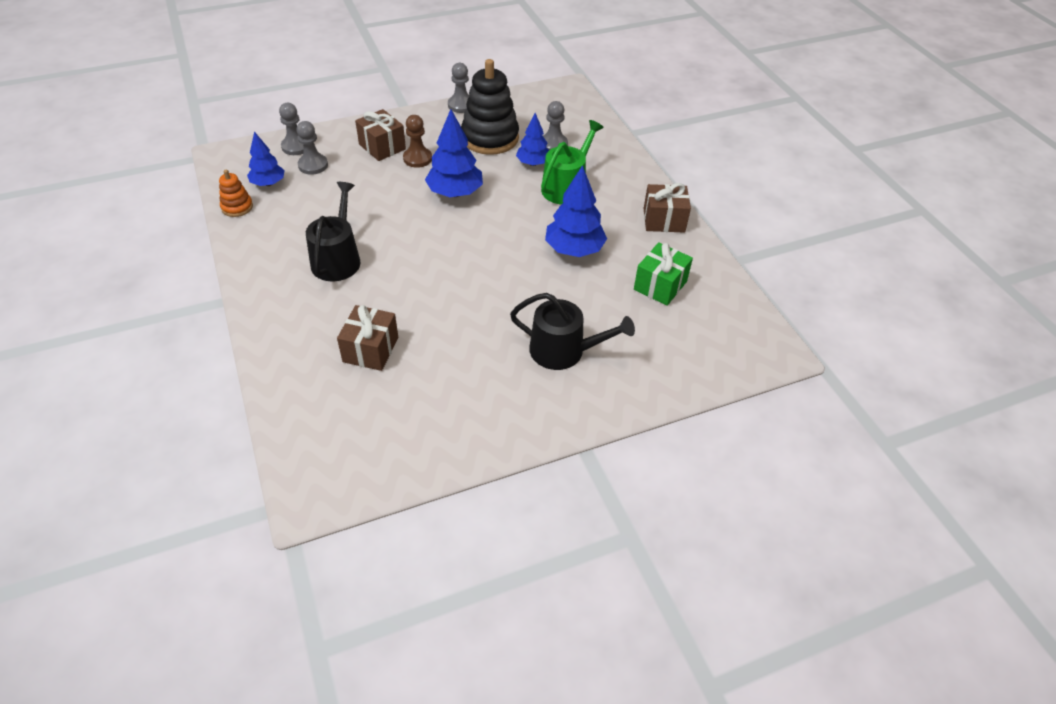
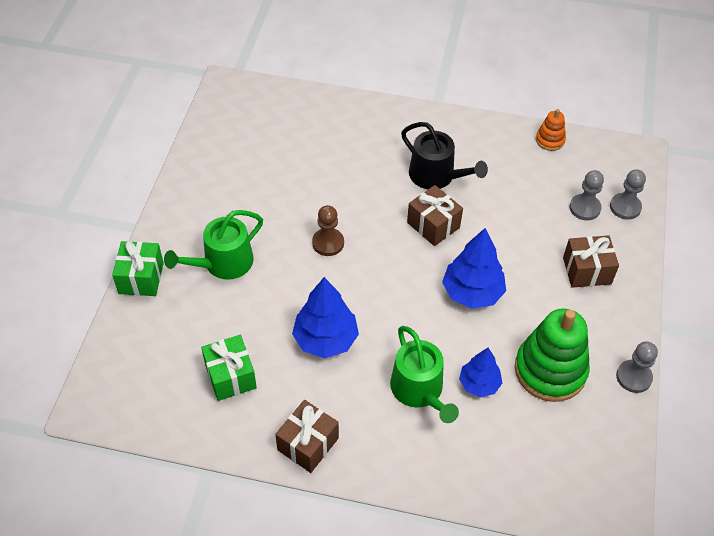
camera: 125 degrees right, 5 degrees up
blue tree [247,131,285,186] -> none
brown gift [337,305,398,371] -> brown gift moved to [407,185,463,246]
brown pawn [403,115,432,168] -> brown pawn moved to [312,205,344,256]
black stacking toy [461,59,519,155] -> green stacking toy [515,308,590,402]
black watering can [510,293,635,370] -> green watering can [164,210,263,280]
grey pawn [543,101,568,150] -> none
none -> green gift [112,241,164,296]

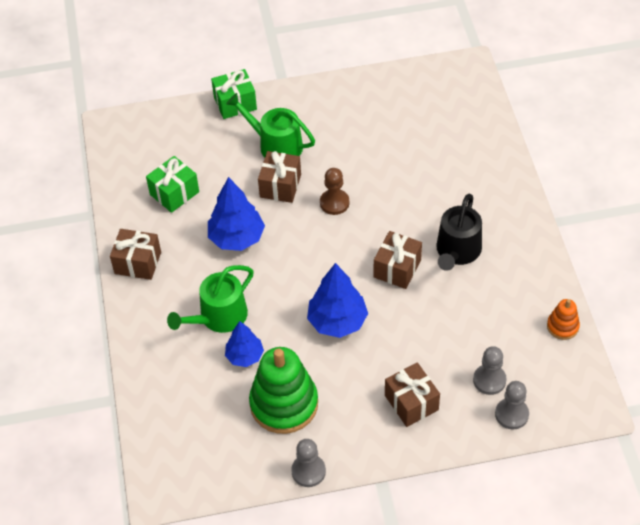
camera: 70 degrees right, 0 degrees up
none -> brown gift [258,151,301,203]

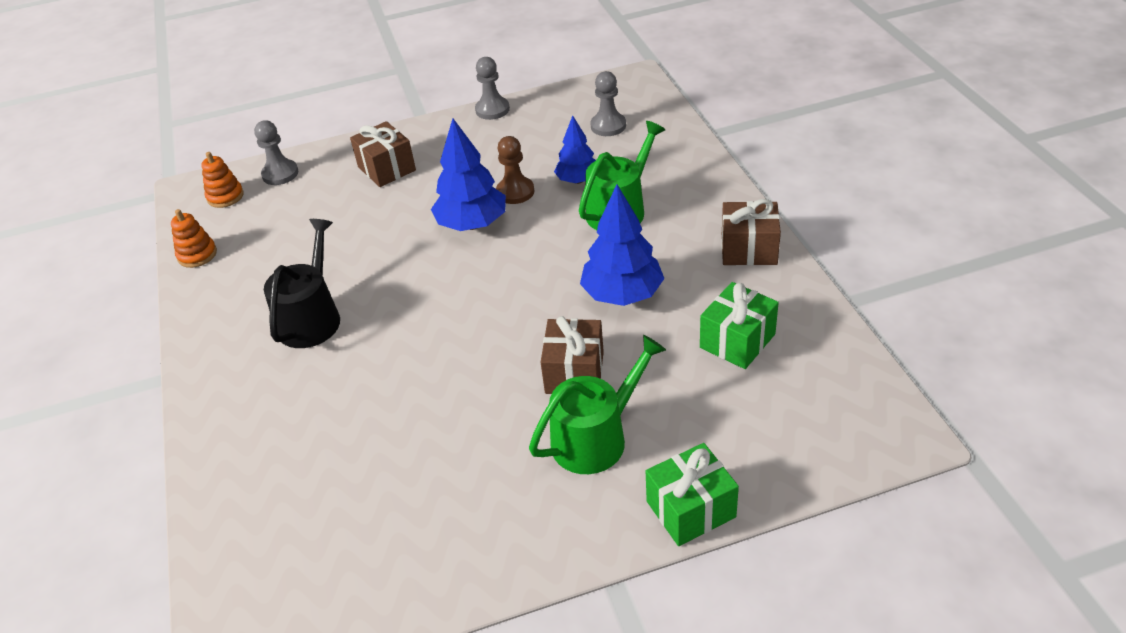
camera: 175 degrees right, 10 degrees down
green watering can [226,93,315,158] -> green watering can turned 60 degrees counterclockwise [529,335,666,474]
green stacking toy [249,347,318,434] -> none
brown pawn [320,168,349,215] -> brown pawn moved to [496,136,534,204]
brown gift [374,231,422,289] -> none
grey pawn [473,346,507,395] -> grey pawn moved to [590,71,626,136]
none -> orange stacking toy [201,152,244,208]

